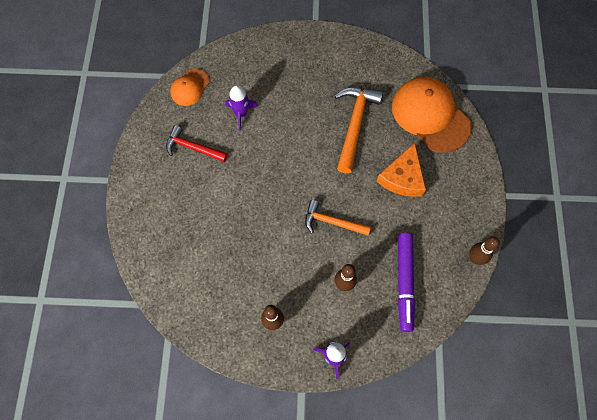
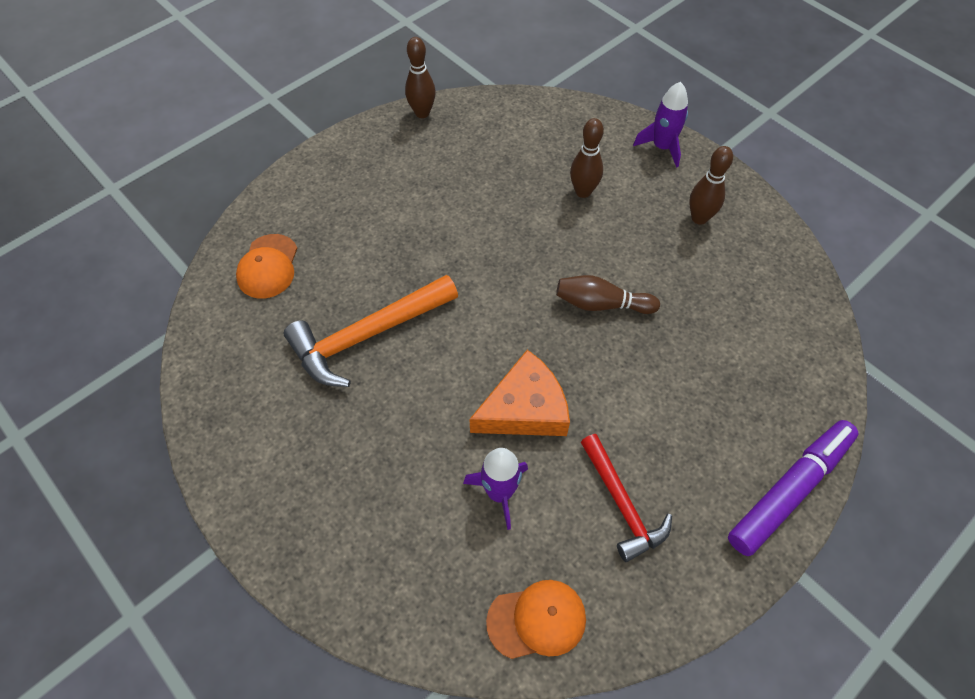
camera: 135 degrees left, 10 degrees down
orange hammer [305,200,371,236] -> none
orange cheese [377,143,426,197] -> orange cheese moved to [469,350,570,436]
orange cap [392,77,471,153] -> orange cap [236,234,297,299], size x0.52
purple marker [398,233,415,332] -> purple marker moved to [728,420,858,556]
none -> brown bowling pin [556,275,660,314]

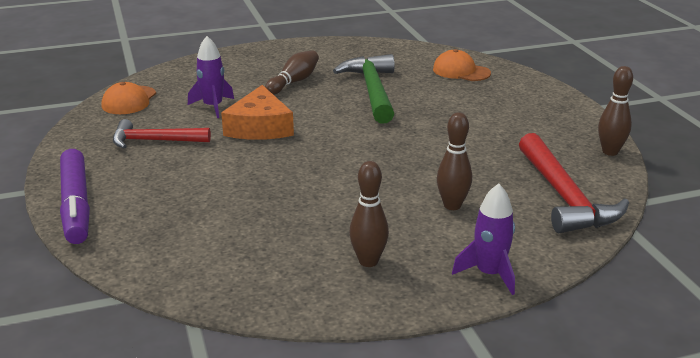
camera: 115 degrees right, 30 degrees down
orange hammer [284,275,458,387] -> green hammer [333,54,395,124]
brown bowling pin [556,275,660,314] -> brown bowling pin moved to [265,50,319,95]
none -> red hammer [519,133,629,233]

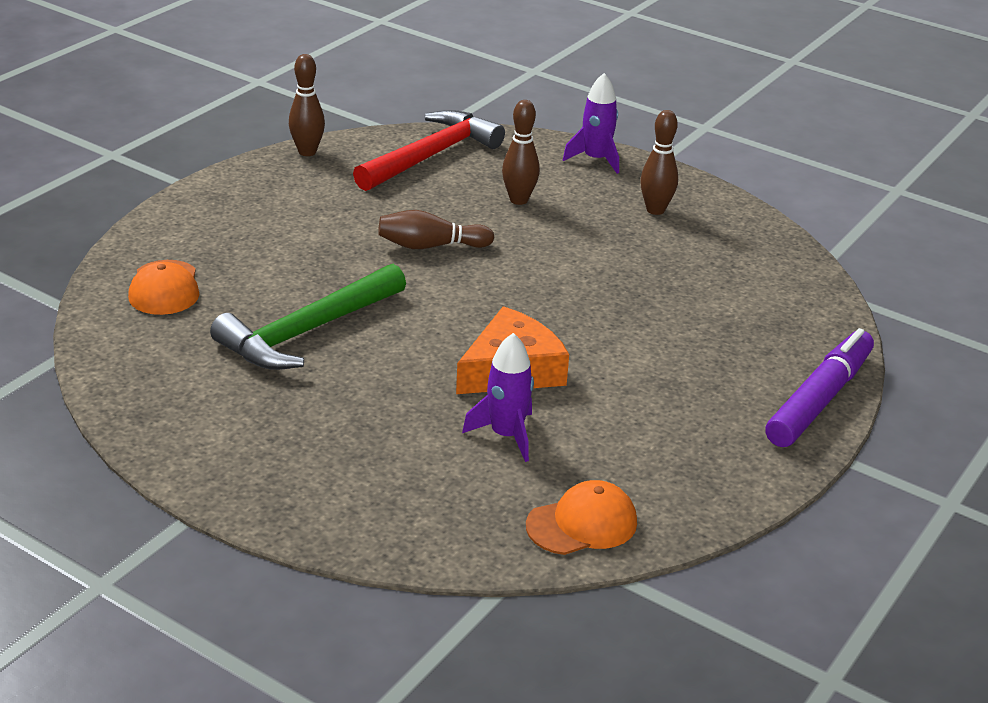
camera: 130 degrees left, 5 degrees up
red hammer [113,119,211,148] -> none
brown bowling pin [265,50,319,95] -> brown bowling pin moved to [378,210,494,249]

